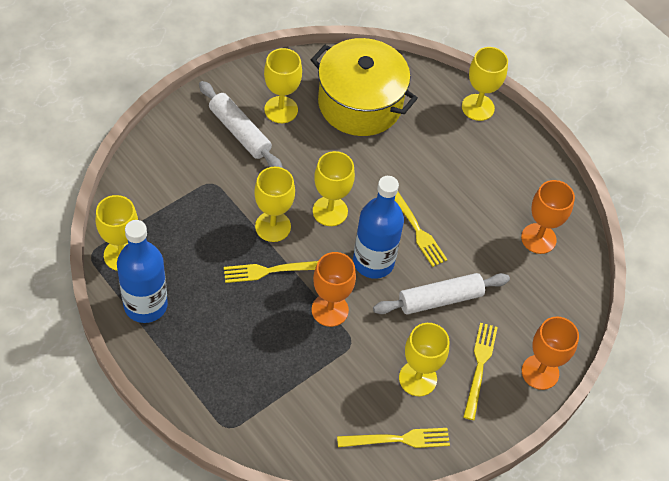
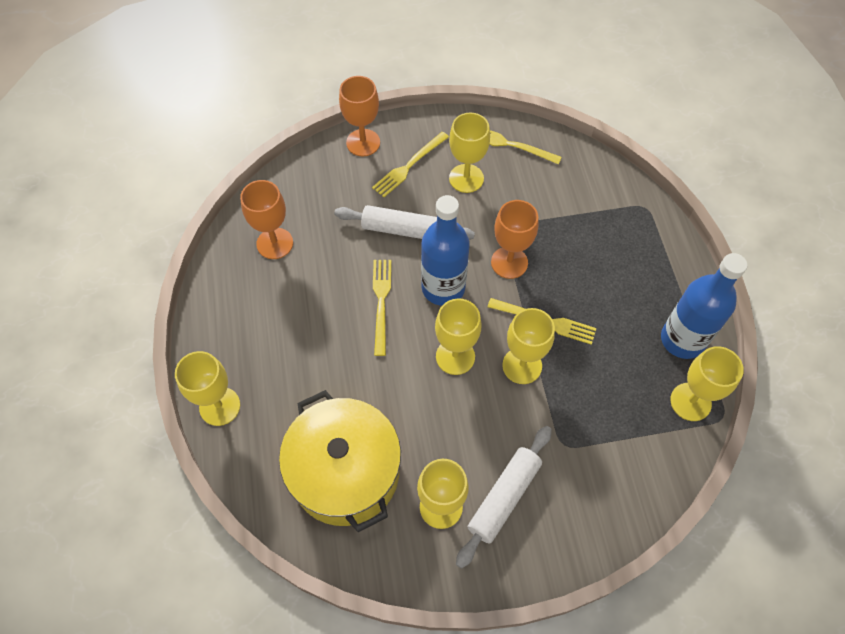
camera: 145 degrees left, 5 degrees up
white rolling pin [199,81,283,168] -> white rolling pin turned 45 degrees clockwise [456,426,552,569]

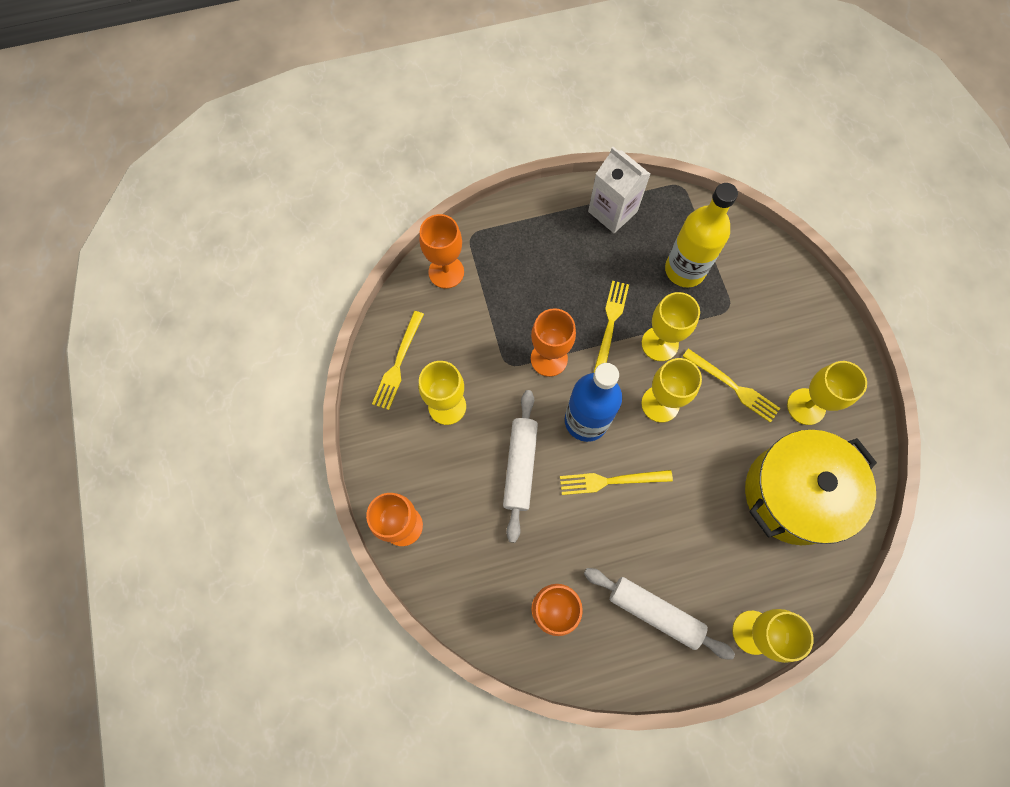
camera: 95 degrees left, 10 degrees up
yellow fork [372,132,449,197] -> yellow fork moved to [682,348,780,423]
white rolling pin [456,426,552,569] -> white rolling pin moved to [584,568,735,660]
blue bottle [661,253,747,359] -> white carton [588,147,650,233]
yellow goblet [670,346,744,421] -> none
none -> orange goblet [419,214,464,289]
none -> yellow bottle [665,183,738,287]

